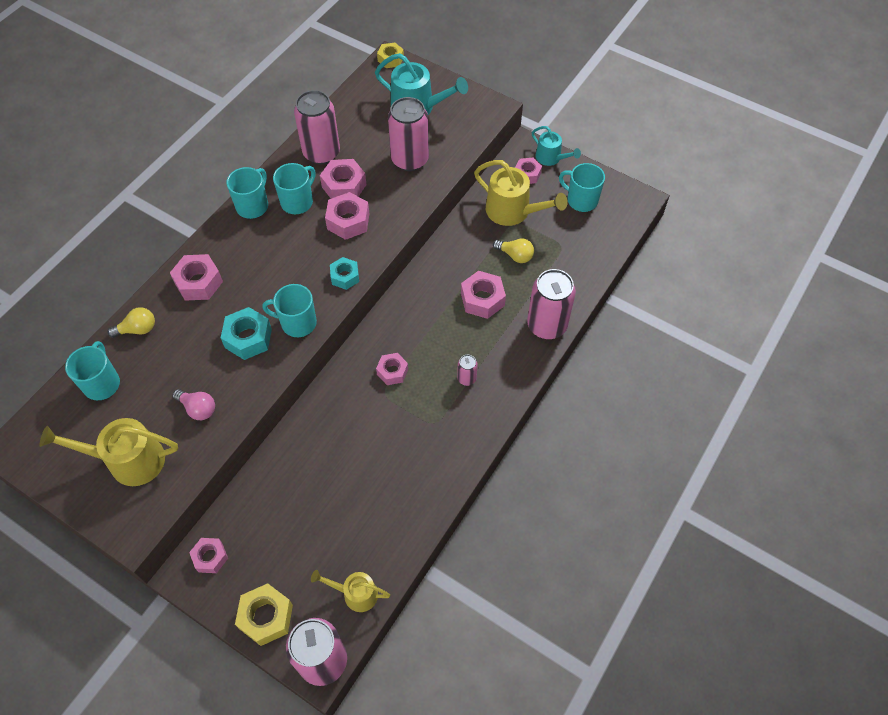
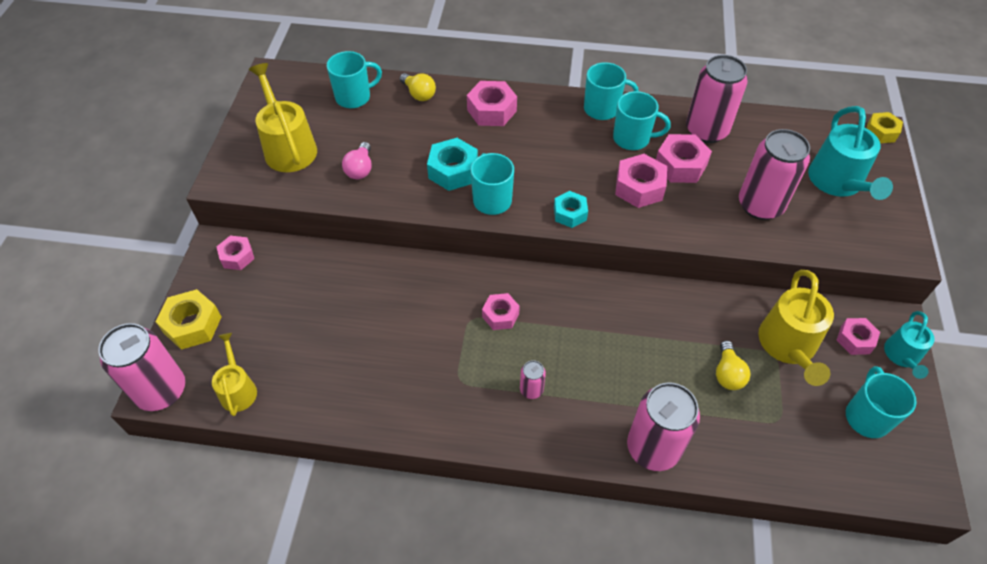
camera: 65 degrees right, 5 degrees down
pink nut [461,271,506,319] -> none

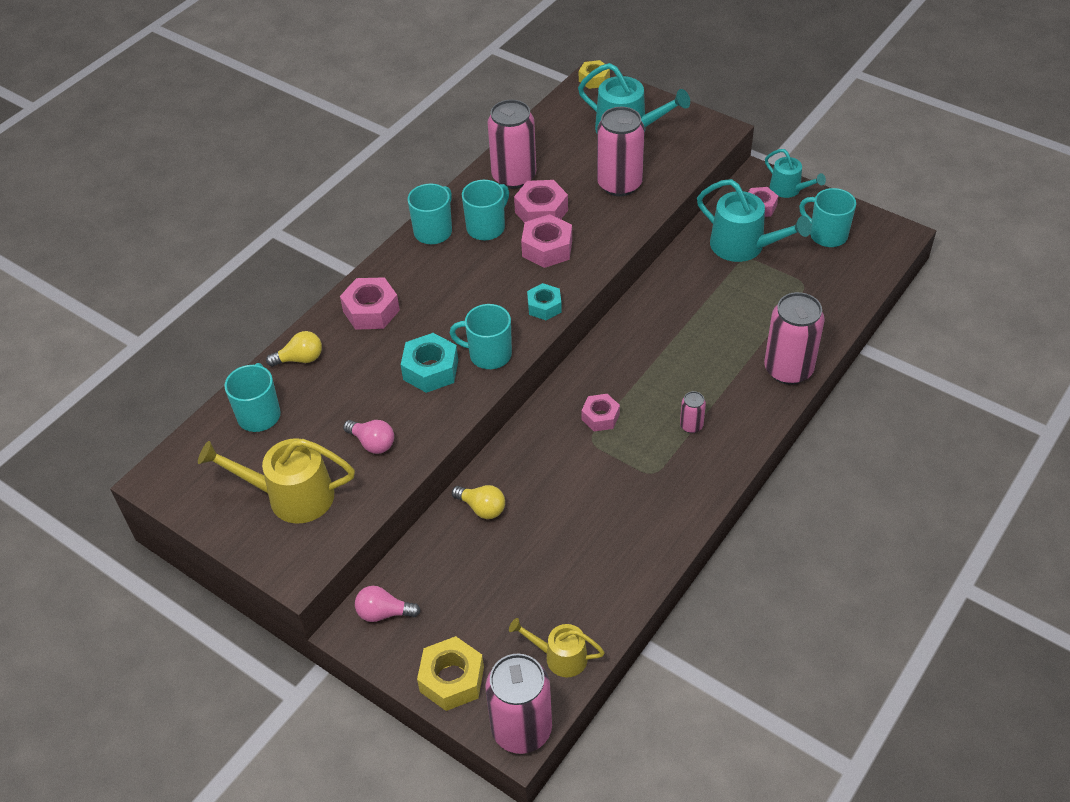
camera: 60 degrees left, 5 degrees down
pink nut [217,236,254,270] -> pink light bulb [355,586,420,622]
yellow light bulb [716,341,751,390] -> yellow light bulb moved to [452,485,505,519]
yellow watering can [758,270,834,386] -> turquoise watering can [697,179,811,262]

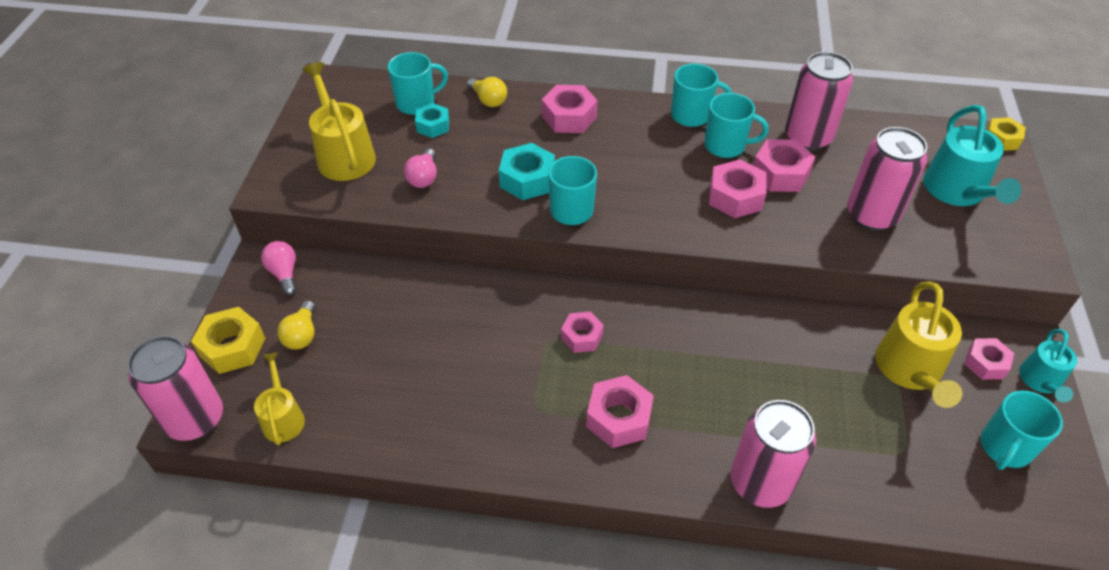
camera: 60 degrees right, 0 degrees up
yellow light bulb [452,485,505,519] -> yellow light bulb moved to [277,301,315,350]
turquoise nut [527,283,562,320] -> turquoise nut moved to [415,103,449,138]
pink can [680,391,706,433] -> pink nut [586,375,654,448]
turquoise watering can [697,179,811,262] -> yellow watering can [875,282,962,408]
turquoise mug [799,188,856,247] -> turquoise mug turned 150 degrees counterclockwise [981,390,1063,470]

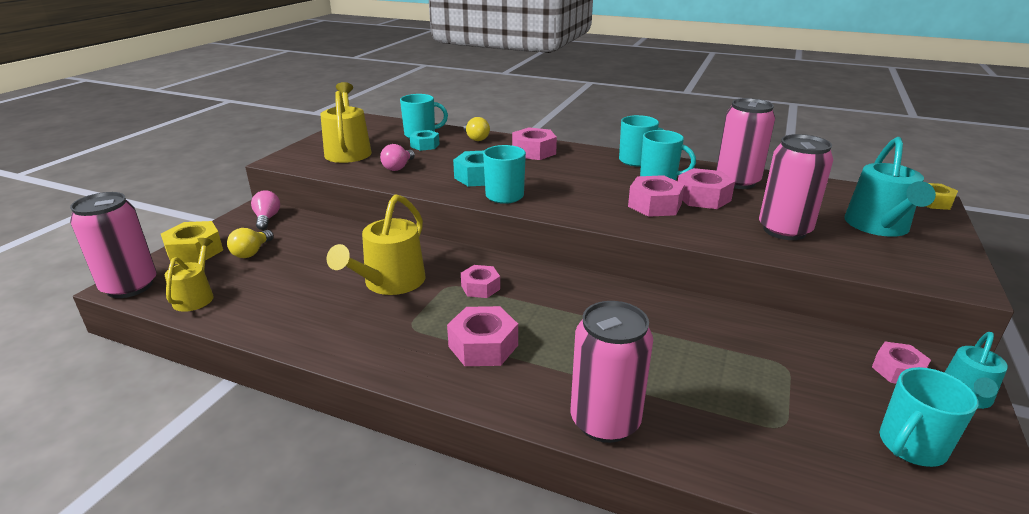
camera: 15 degrees right, 20 degrees down
yellow watering can [875,282,962,408] -> yellow watering can moved to [327,194,425,295]

